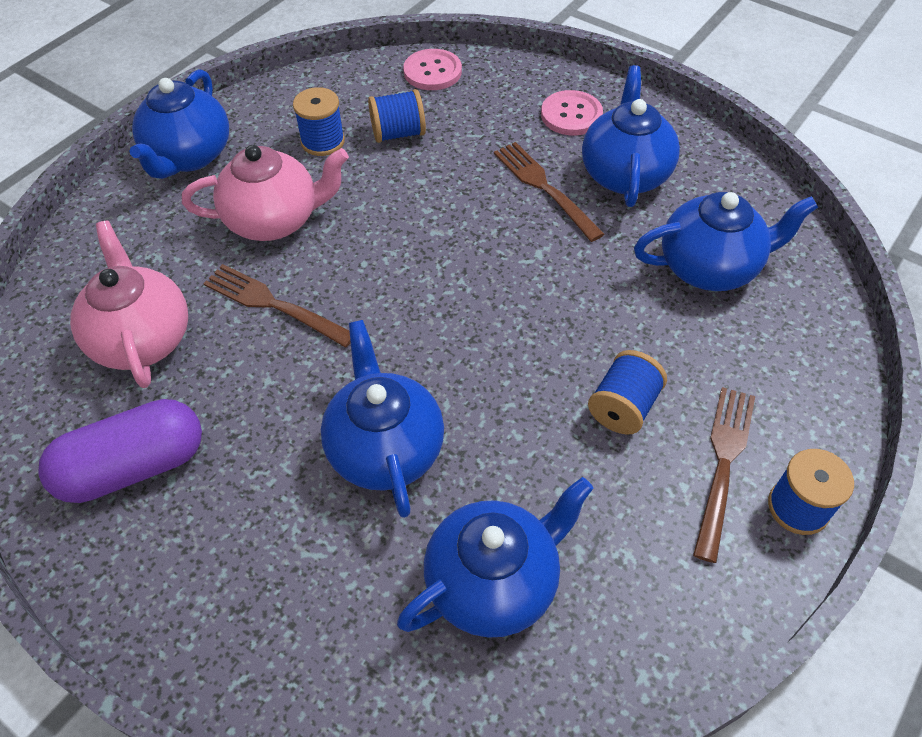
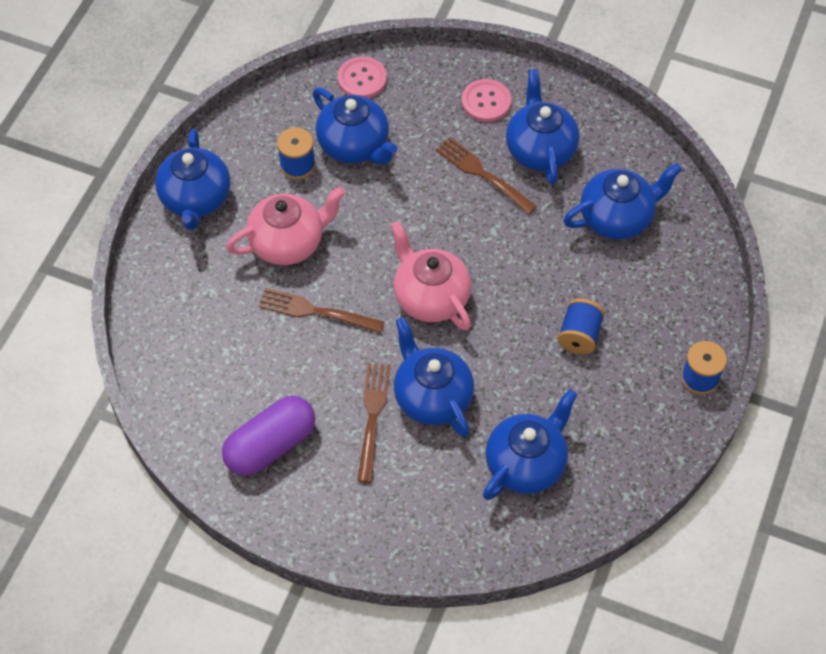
camera: 15 degrees left, 5 degrees up
pink teapot [70,221,188,388] -> pink teapot moved to [391,221,471,331]
blue spool [368,89,426,143] -> blue teapot [313,88,397,164]
brown fork [693,387,755,563] -> brown fork moved to [357,363,391,483]

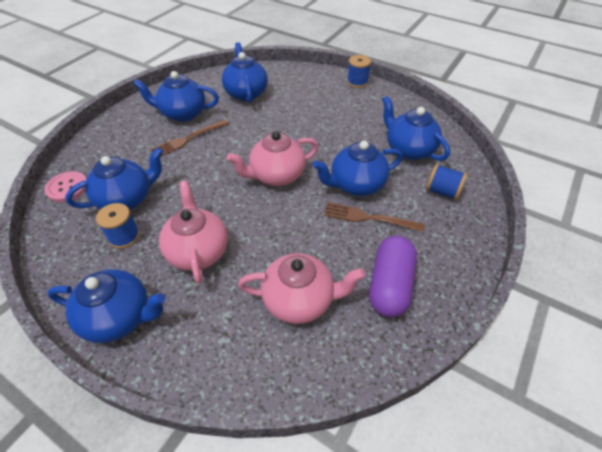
camera: 80 degrees left, 10 degrees down
purple capsule [222,396,315,476] -> purple capsule turned 45 degrees clockwise [369,236,417,317]
brown fork [258,288,384,333] -> none
pink button [462,79,511,122] -> none
blue spool [557,298,605,354] -> blue spool moved to [426,164,467,200]
none -> pink teapot [238,253,365,324]

